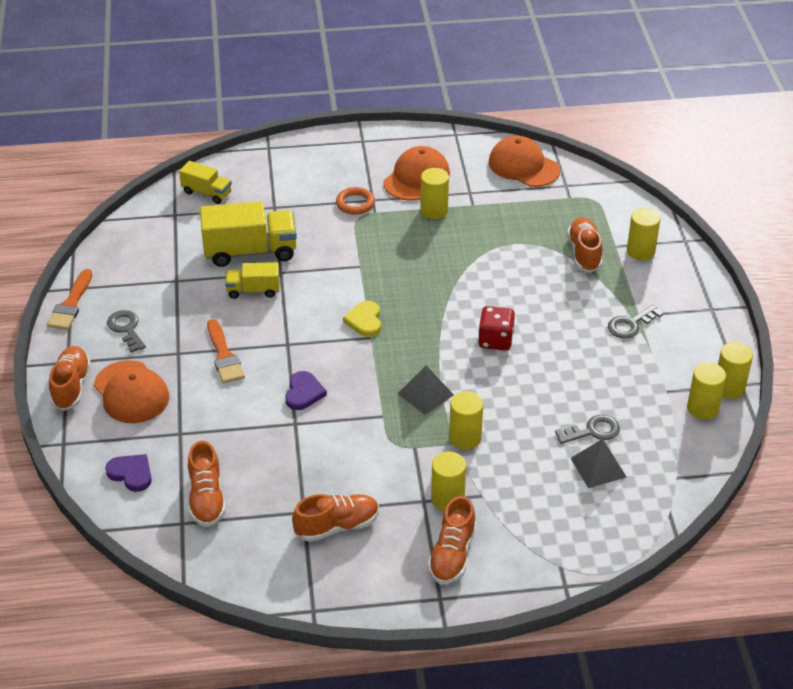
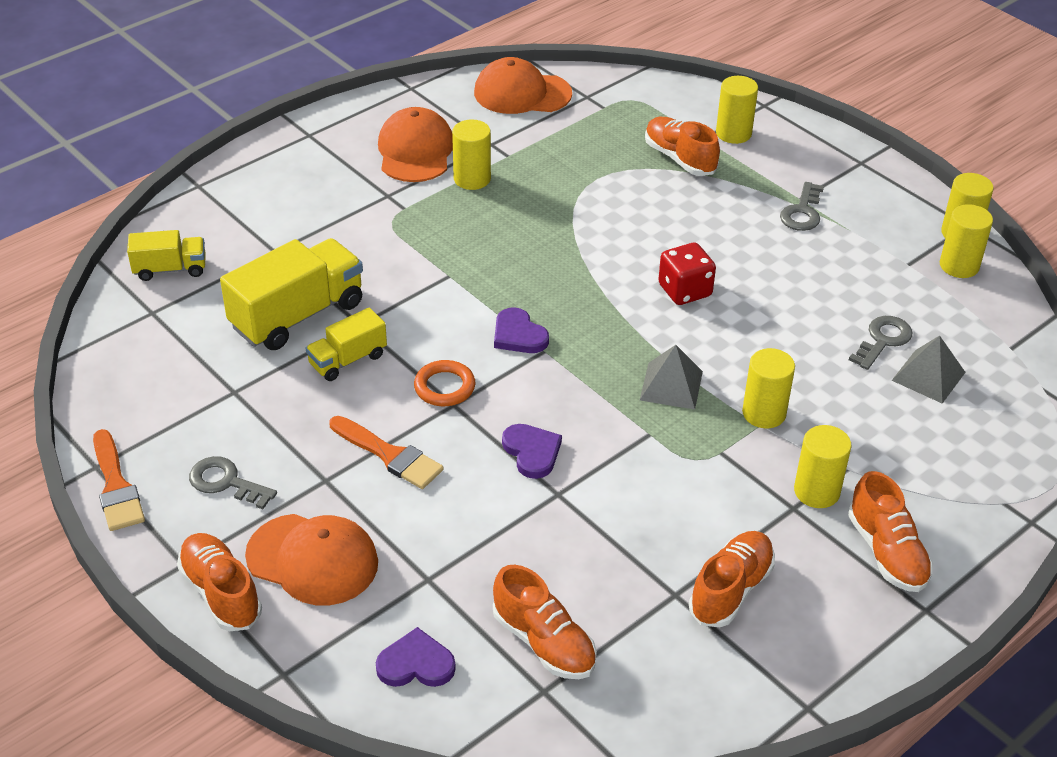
camera: 35 degrees left, 0 degrees up
orange ring [336,187,375,215] -> orange ring moved to [414,360,475,406]
yellow heart [343,301,381,337] -> purple heart [494,307,549,353]

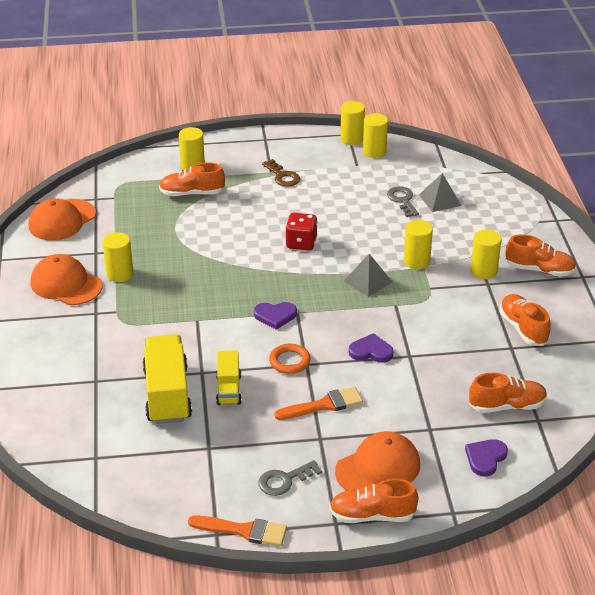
camera: 55 degrees left, 5 degrees down
yellow truck [127,230,206,281] -> none
grey key [780,182,824,231] -> brown key [262,159,300,187]

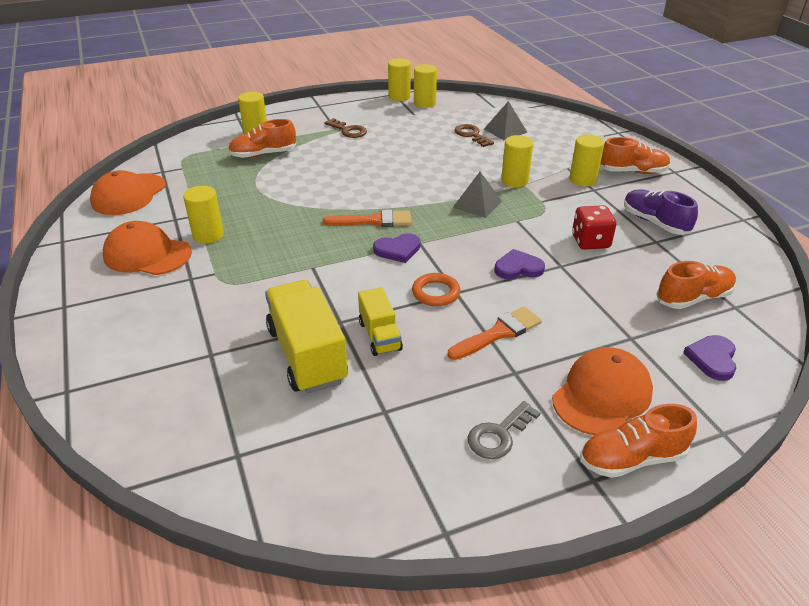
camera: 15 degrees left, 0 degrees up
orange brush [188,515,287,546] -> orange brush moved to [323,210,411,227]
red dice [285,213,317,250] -> red dice moved to [572,205,616,250]
grey key [387,186,419,217] -> brown key [454,124,494,147]
orange shoe [500,294,551,346] -> purple shoe [624,190,698,235]

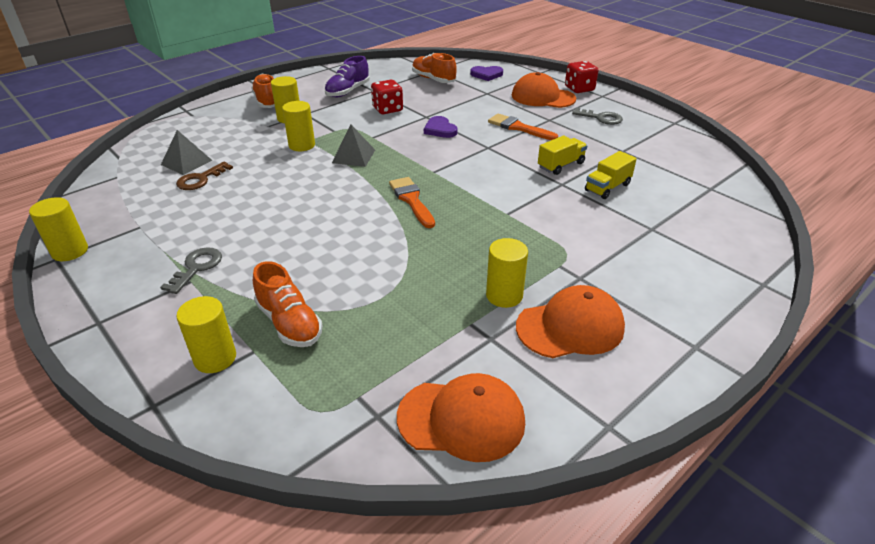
camera: 110 degrees left, 0 degrees up
orange cap [103,221,192,275] -> orange cap turned 105 degrees counterclockwise [516,285,625,358]
yellow truck [265,280,348,394] -> yellow truck [585,151,637,199], size x0.56
brown key [324,118,367,138] -> grey key [160,247,222,294]
purple heart [373,233,421,263] -> none
orange ring [412,273,460,306] -> none
yellow cylinder [414,64,437,108] -> none
orange shoe [580,404,697,478] -> red dice [565,61,598,93]

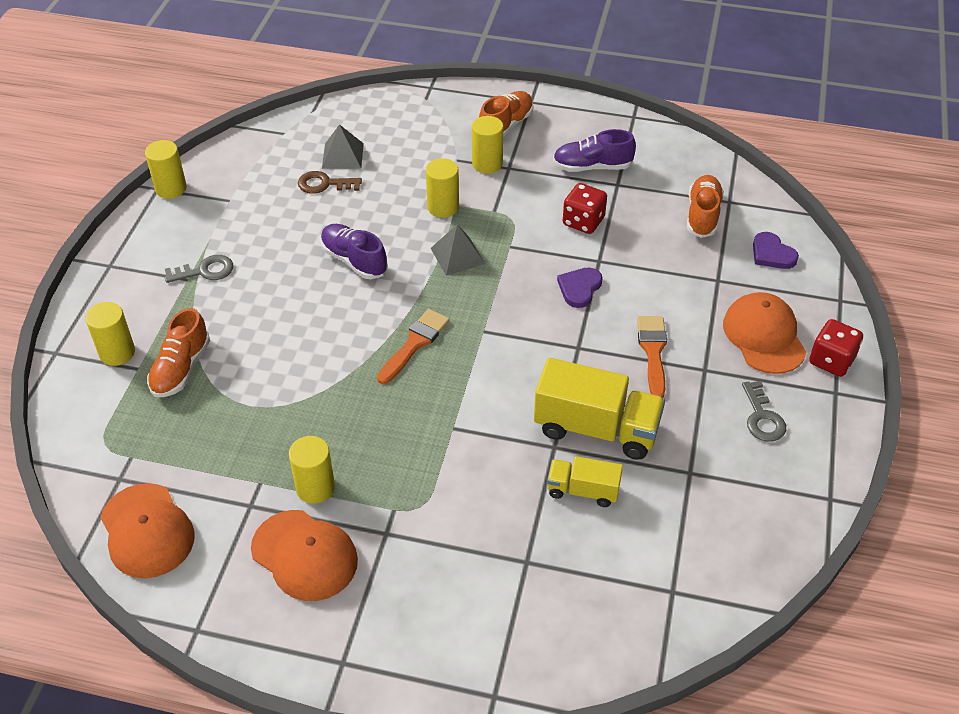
camera: 55 degrees right, 10 degrees up
yellow truck [538,136,587,175] -> yellow truck [534,358,665,460], size x1.79
none -> purple shoe [320,224,388,279]

